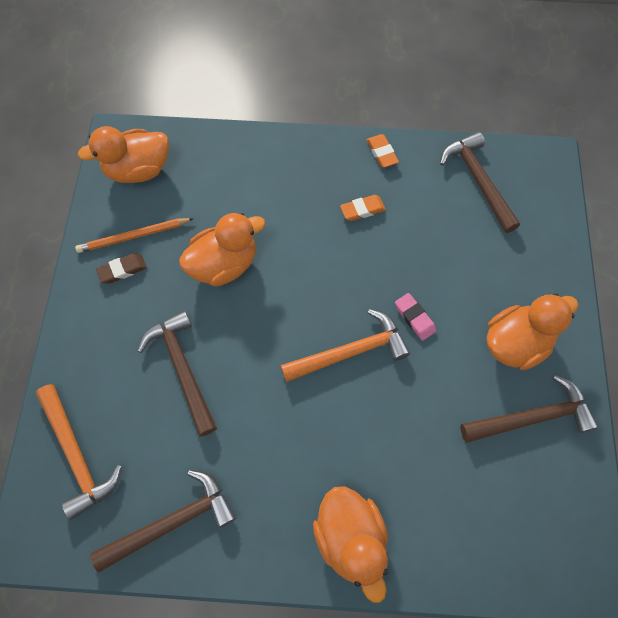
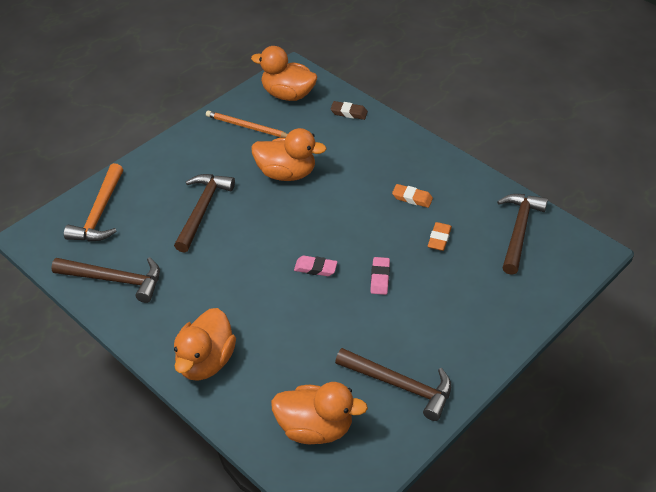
camera: 40 degrees right, 20 degrees down
brown eraser [96,253,147,284] -> brown eraser moved to [331,101,368,120]
orange hammer [281,309,410,382] -> pink eraser [294,256,337,276]
orange eraser [367,134,399,167] -> orange eraser moved to [428,222,452,251]
orange duck [487,294,579,370] -> orange duck moved to [271,382,368,444]

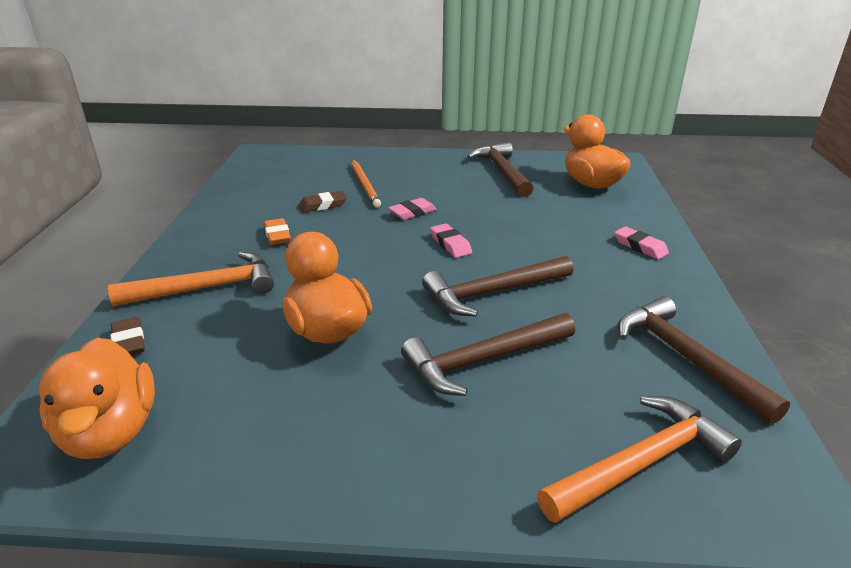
camera: 130 degrees left, 15 degrees down
orange duck [174,308,236,381] -> pink eraser [614,226,669,259]
orange pencil [206,111,288,138] -> orange pencil moved to [352,160,381,208]
orange eraser [428,222,452,251] -> brown eraser [299,191,347,213]
brown hammer [497,194,548,275] -> brown hammer moved to [422,256,573,317]
none -> orange hammer [108,252,274,306]

